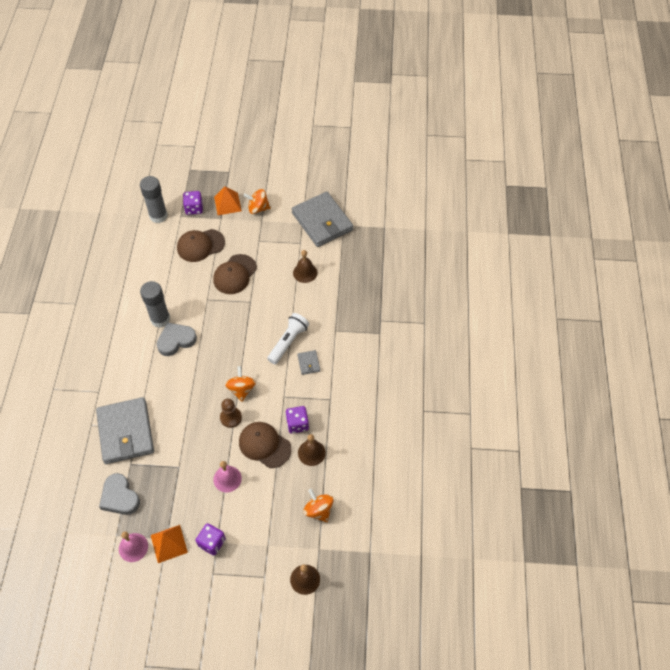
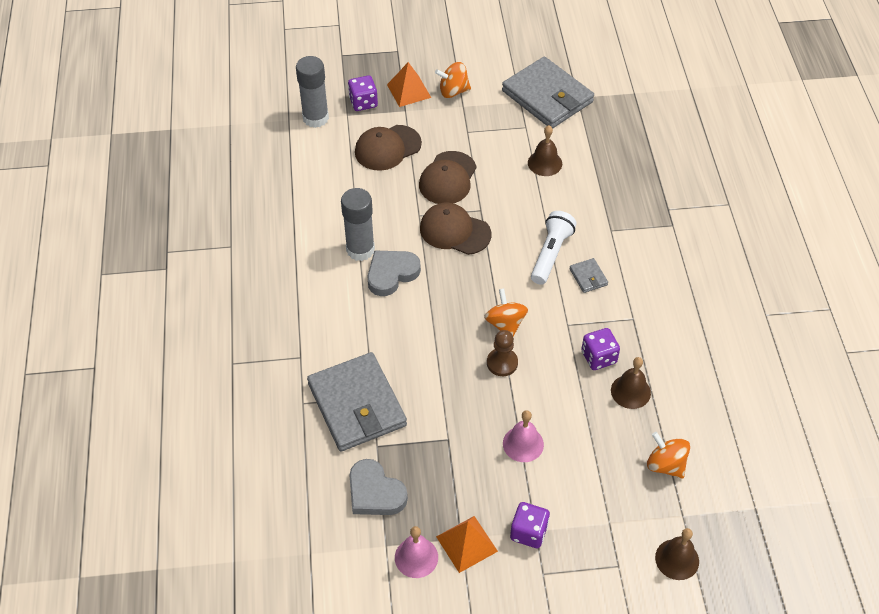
camera: 10 degrees left, 5 degrees down
brown cap [239,422,291,468] -> brown cap moved to [420,203,491,255]

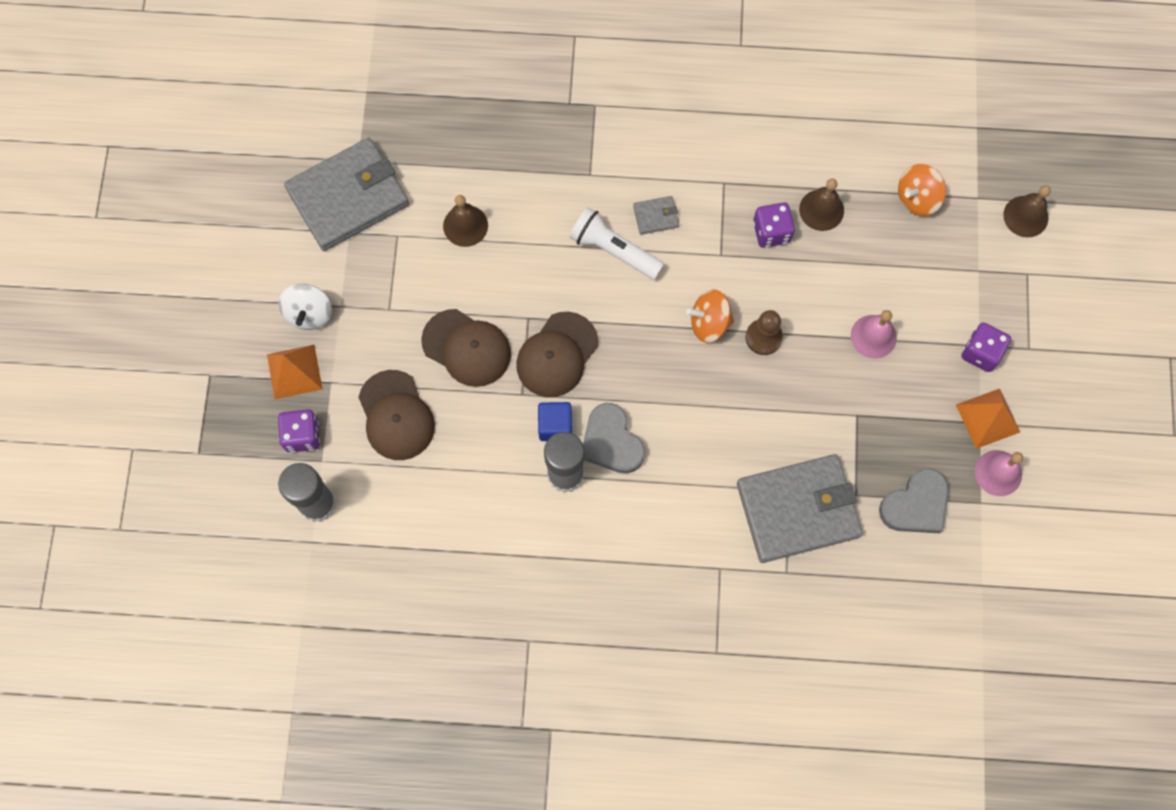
camera: 80 degrees left, 20 degrees up
orange spinning top [435,62,471,98] -> white spinning top [279,283,332,330]
none -> blue cube [538,402,572,441]

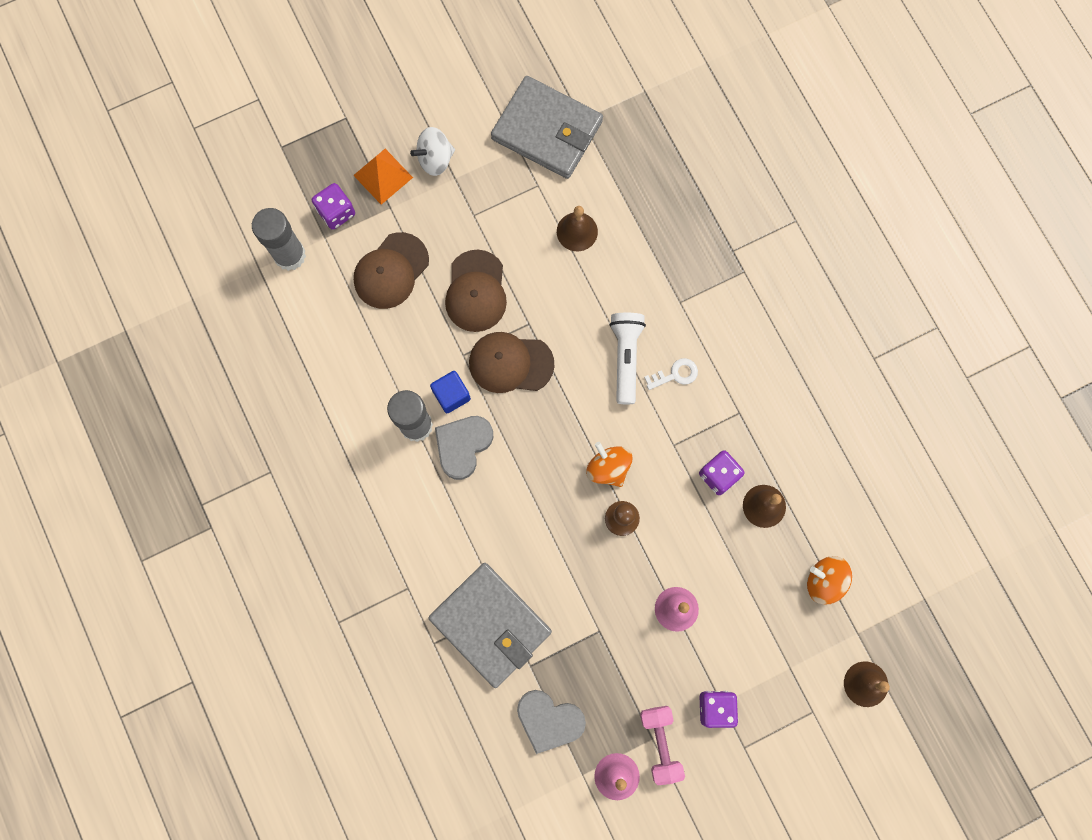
camera: 60 degrees right, 5 degrees up
grey wallet [633,196,679,235] -> white key [644,358,698,390]
orange pyramid [956,389,1020,449] -> pink dumbbell [640,706,685,785]

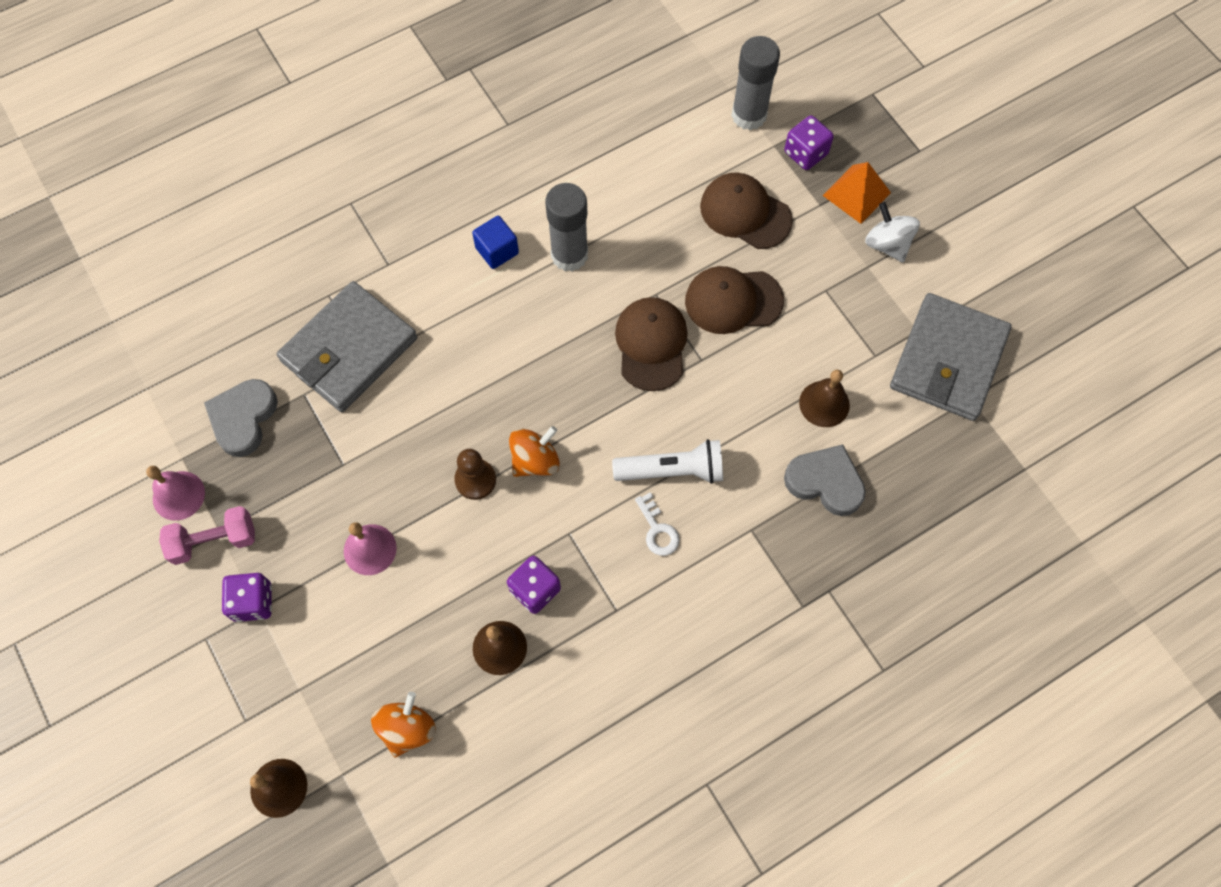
camera: 85 degrees right, 10 degrees down
blue cube [430,371,471,413] -> blue cube moved to [472,216,519,269]
grey heart [435,416,494,480] -> grey heart moved to [784,444,866,516]

